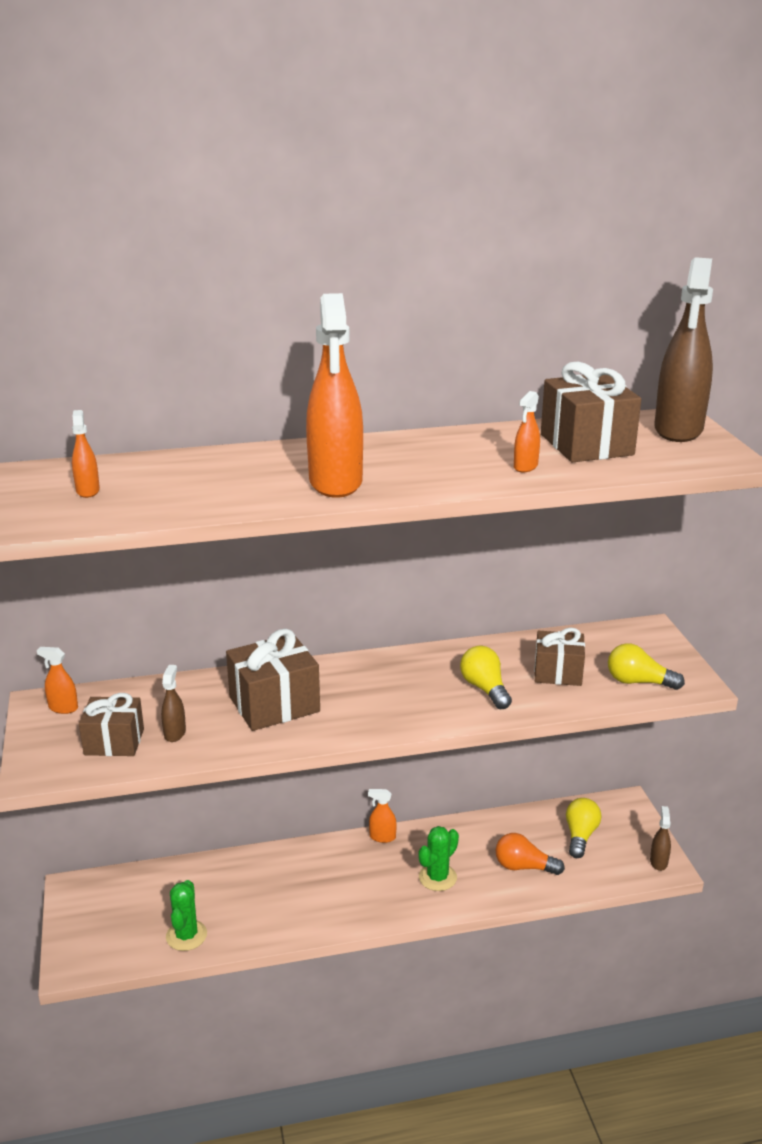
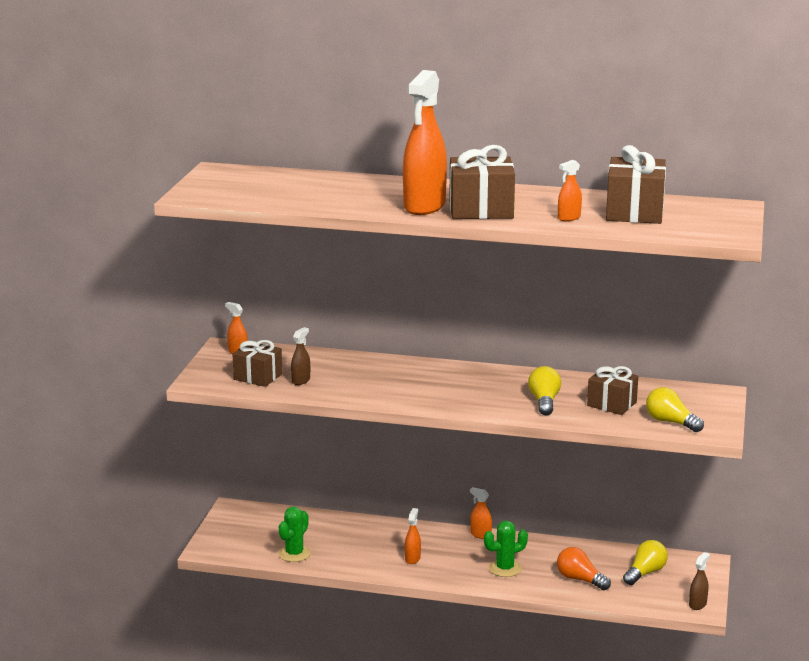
camera: 25 degrees right, 5 degrees down
orange spray bottle [72,410,100,498] -> orange spray bottle moved to [405,508,421,564]
brown gift [226,629,320,731] -> brown gift moved to [449,145,515,219]
brown spray bottle [654,257,713,442] -> none

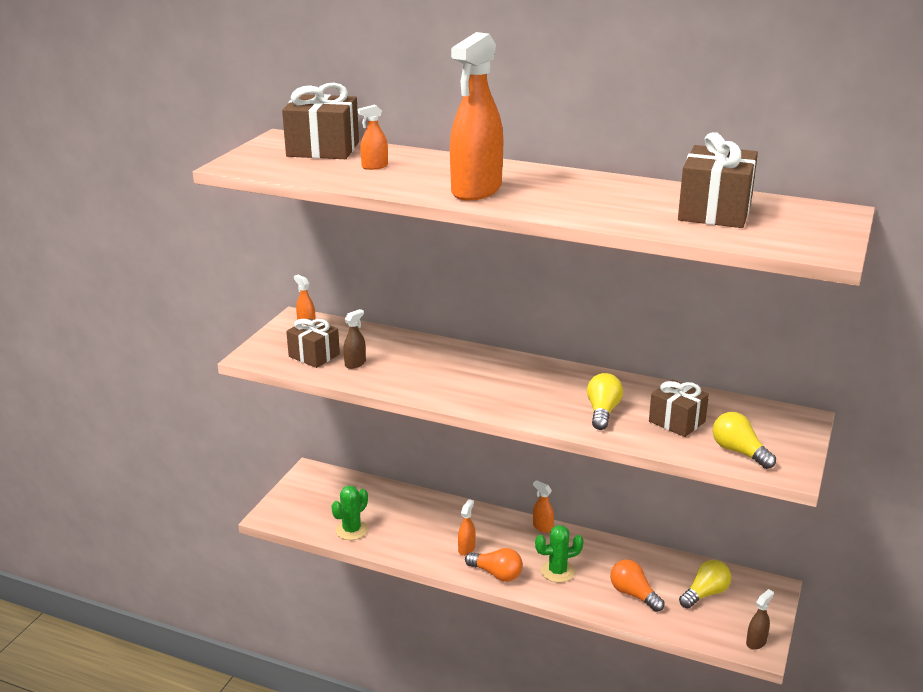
camera: 10 degrees right, 5 degrees up
brown gift [449,145,515,219] -> brown gift moved to [282,82,359,159]
orange spray bottle [558,160,582,221] -> orange spray bottle moved to [358,105,388,170]
none -> orange light bulb [465,548,523,582]

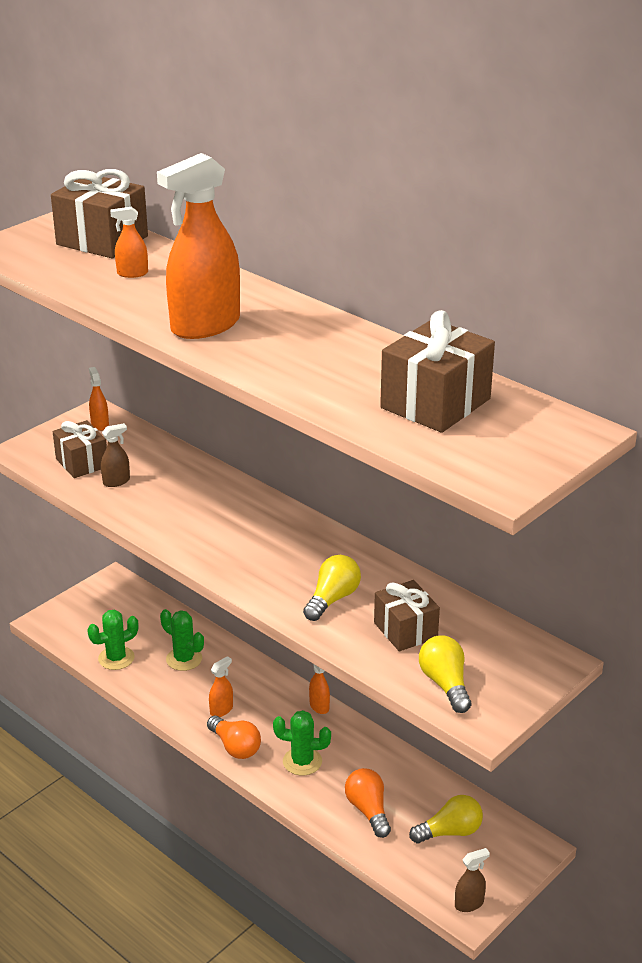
camera: 20 degrees right, 5 degrees up
none -> green cactus [160,609,204,671]

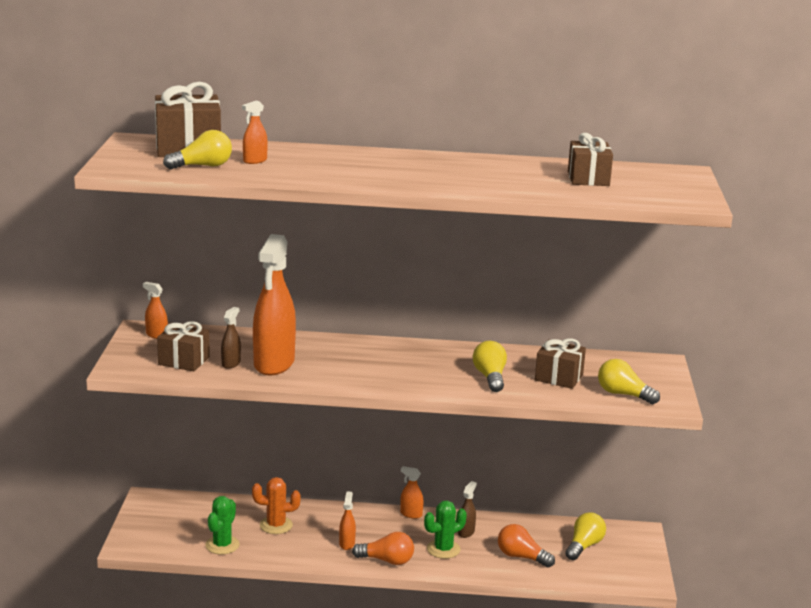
camera: 40 degrees left, 10 degrees down
orange spray bottle [157,153,240,339] -> orange spray bottle moved to [253,234,296,375]
green cactus [160,609,204,671] -> orange cactus [252,477,301,534]
brown gift [380,310,495,433] -> brown gift [568,133,613,186], size x0.66
brown spray bottle [455,848,490,912] -> brown spray bottle moved to [458,481,477,538]
none -> yellow light bulb [163,130,232,170]

